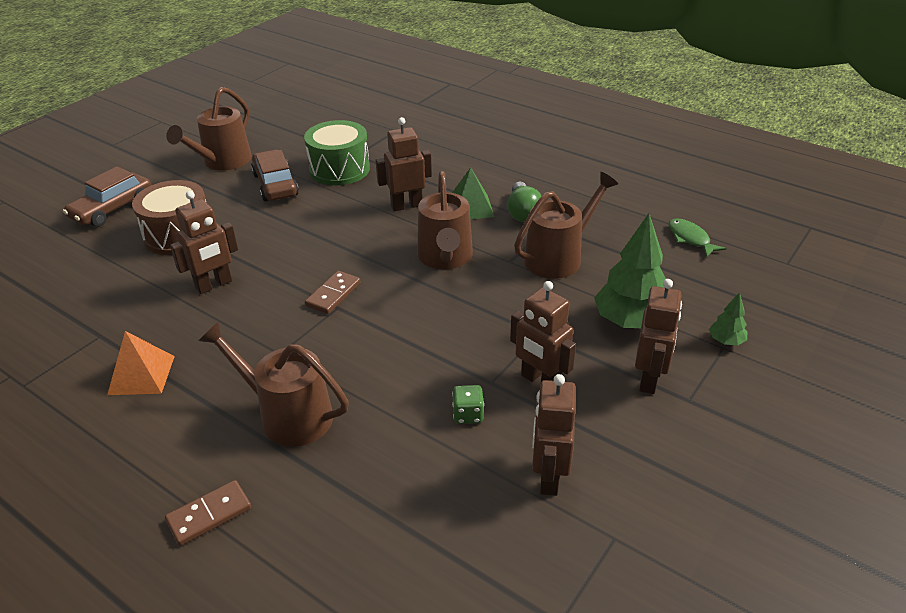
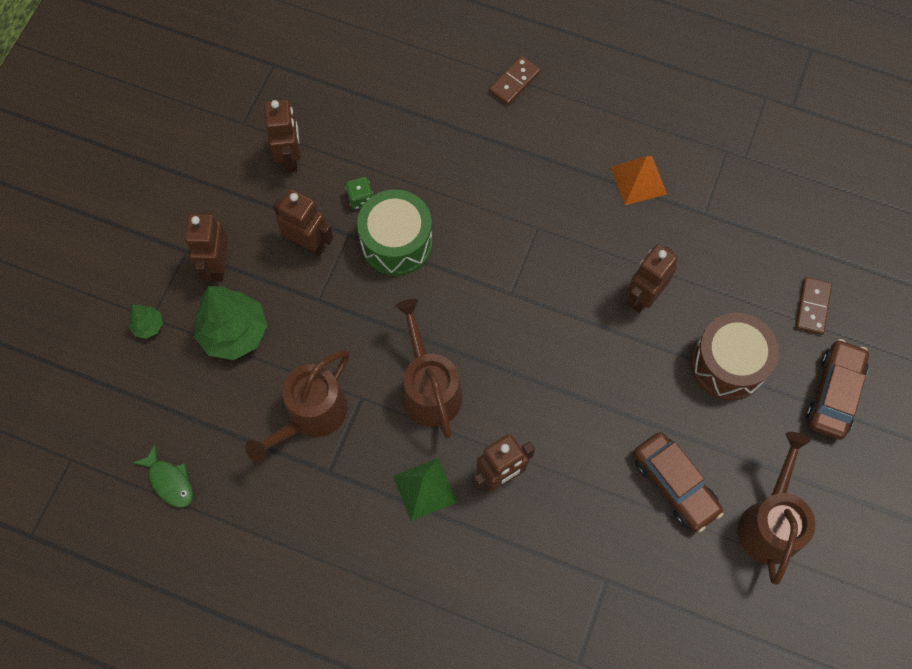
camera: 165 degrees right, 30 degrees up
brown watering can [199,321,349,447] -> none
green drum [304,120,370,185] -> green drum moved to [357,189,432,276]
brown domino [305,271,360,314] -> brown domino moved to [795,277,832,335]
green light bulb [507,181,541,222] -> none

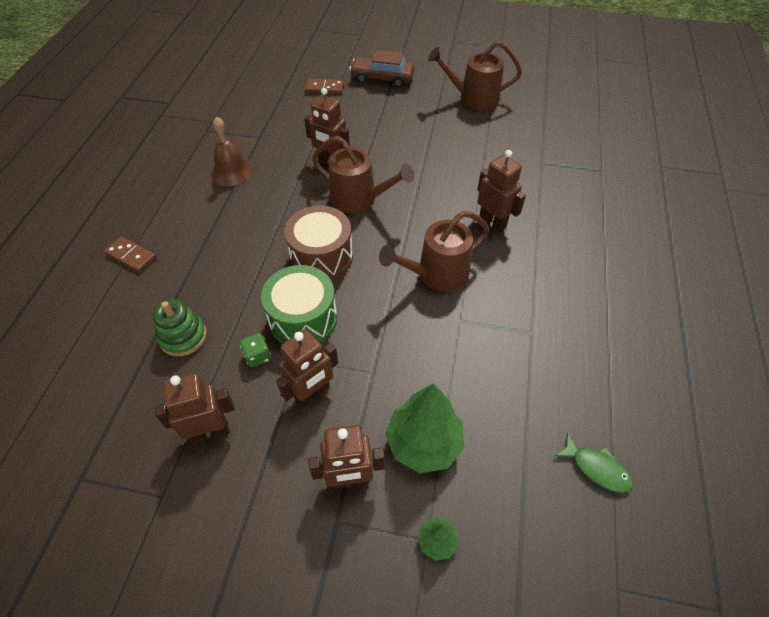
camera: 100 degrees left, 15 degrees down
green fish [133,444,193,508] -> green fish turned 90 degrees clockwise [555,433,633,493]
brown watering can [245,351,349,463] -> brown watering can moved to [312,136,414,214]
brown robot [273,189,333,256] -> brown robot turned 150 degrees counterclockwise [276,329,338,407]
green pyramid [393,458,457,521] -> none
orange pyramid [611,156,667,205] -> brown bell [211,117,254,186]
brown car [633,432,724,532] -> none
brown drum [691,313,779,400] -> brown drum moved to [284,205,353,280]
none -> green stacking toy [153,299,207,356]

